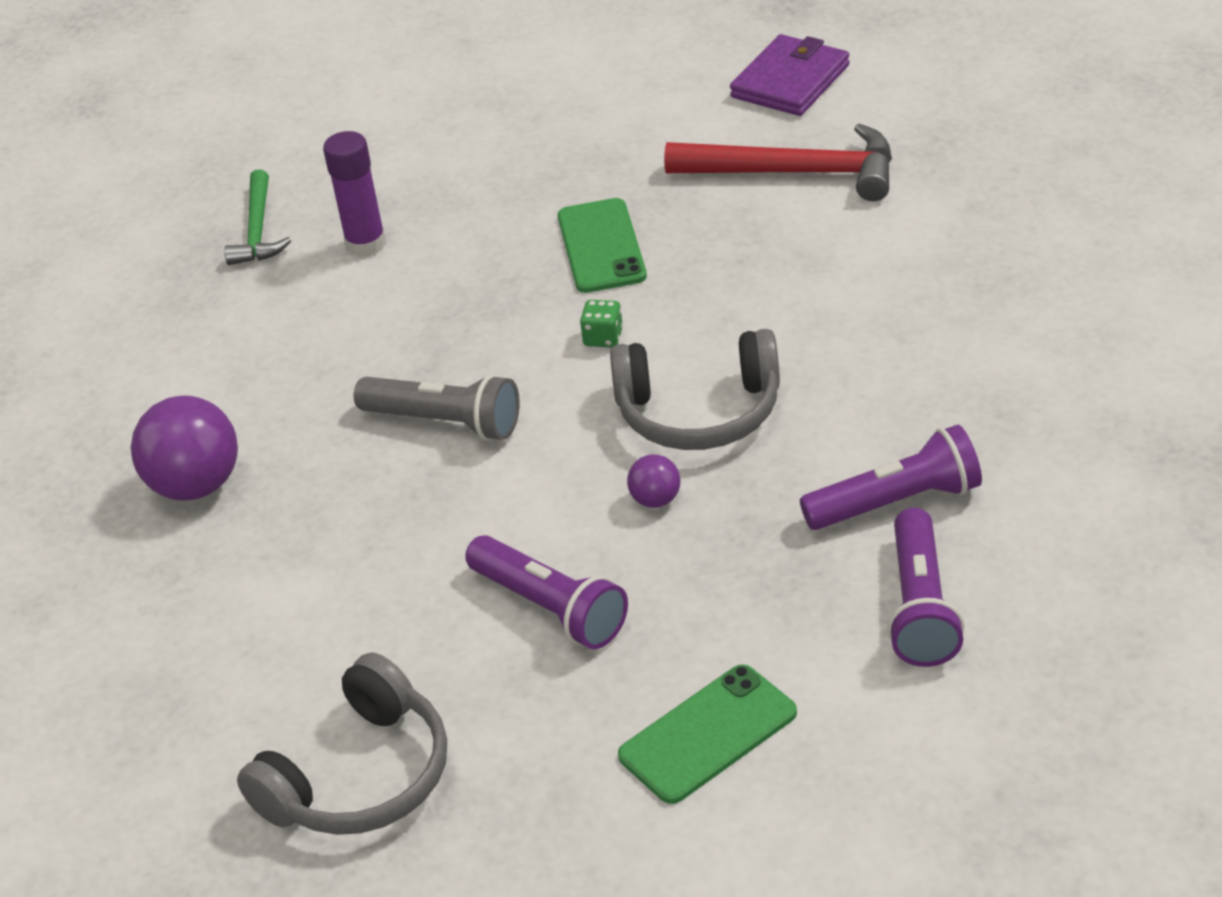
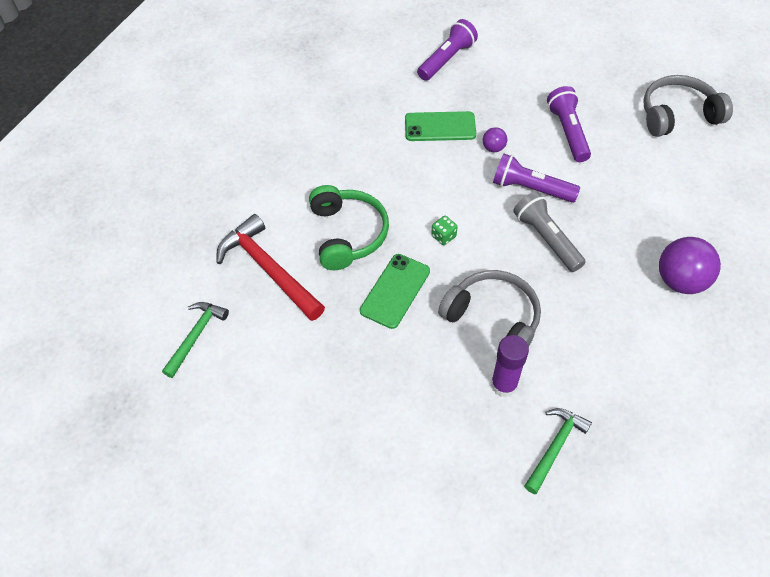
camera: 145 degrees left, 15 degrees up
grey headphones [610,329,780,450] -> grey headphones moved to [438,270,541,347]
green phone [618,664,797,804] -> green phone moved to [405,111,476,141]
purple wallet [730,34,850,116] -> green hammer [162,302,229,378]
purple flashlight [800,425,982,530] -> purple flashlight moved to [493,153,580,203]
none -> green headphones [309,185,389,270]

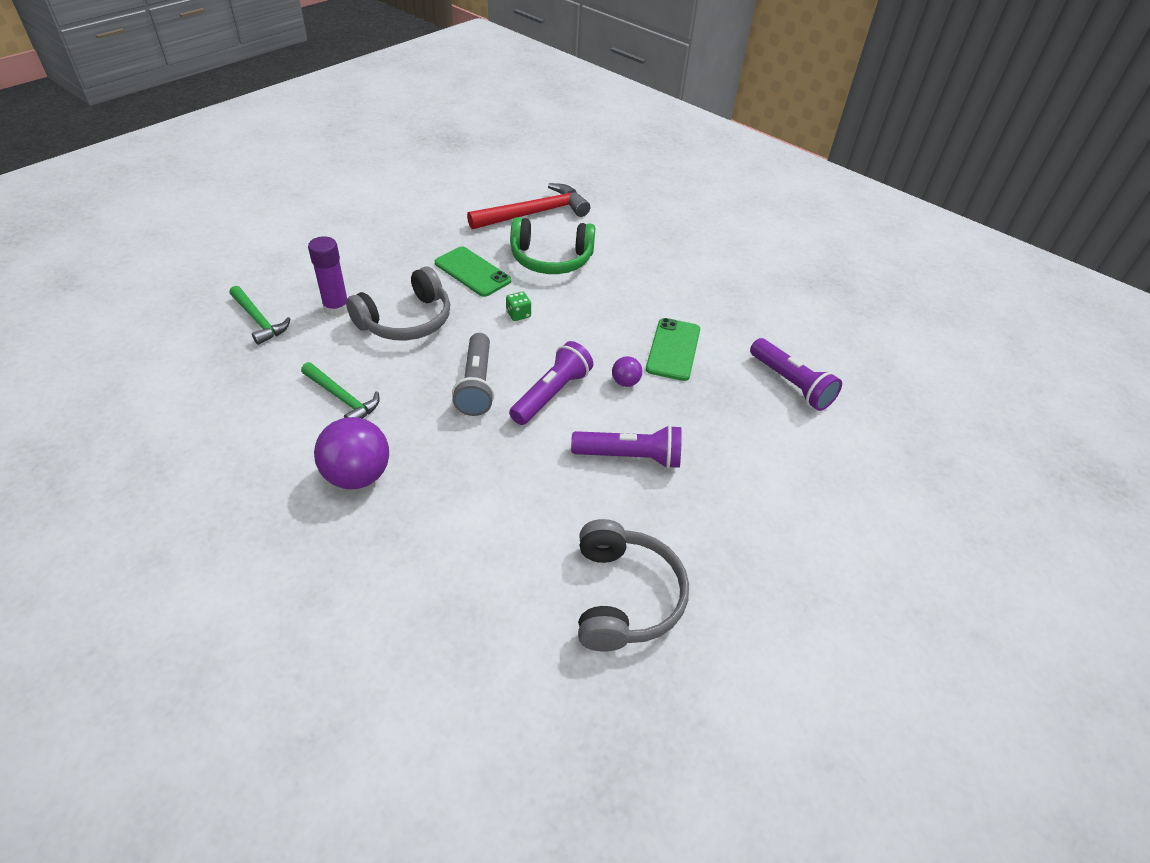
camera: 100 degrees right, 10 degrees down
green hammer [162,302,229,378] -> green hammer moved to [301,362,380,419]
grey flashlight [513,191,586,272] -> grey flashlight turned 105 degrees clockwise [452,333,494,416]

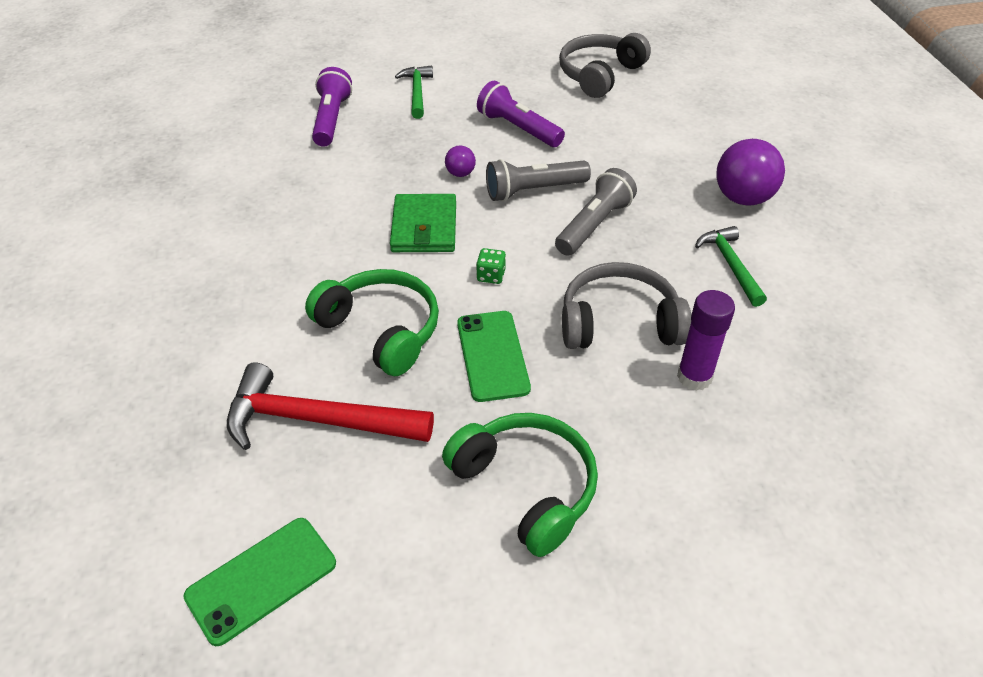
camera: 140 degrees left, 0 degrees up
green hammer [229,286,290,345] -> green hammer moved to [395,65,433,119]
purple flashlight [509,341,593,425] -> grey flashlight [486,159,591,202]
green phone [646,318,700,381] -> green phone moved to [183,518,336,646]
none -> green wallet [390,194,456,252]
none -> green headphones [442,413,598,557]

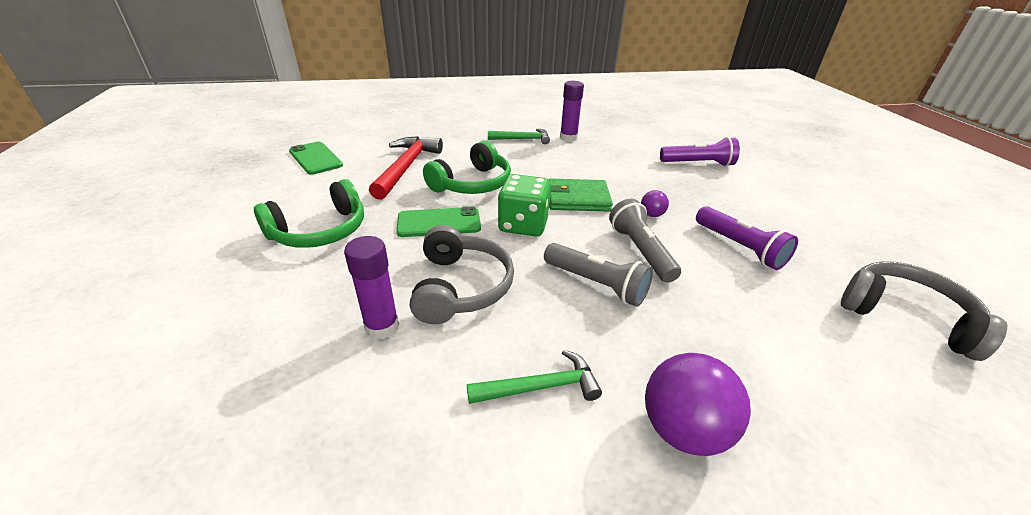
camera: 90 degrees right, 10 degrees down
green hammer [395,65,433,119] -> green hammer moved to [488,128,550,144]
green dice [476,248,506,284] -> green dice [498,174,551,236], size x2.21
purple flashlight [477,80,565,147] -> purple flashlight turned 105 degrees clockwise [696,206,798,270]
none -> purple glue stick [560,81,584,142]

